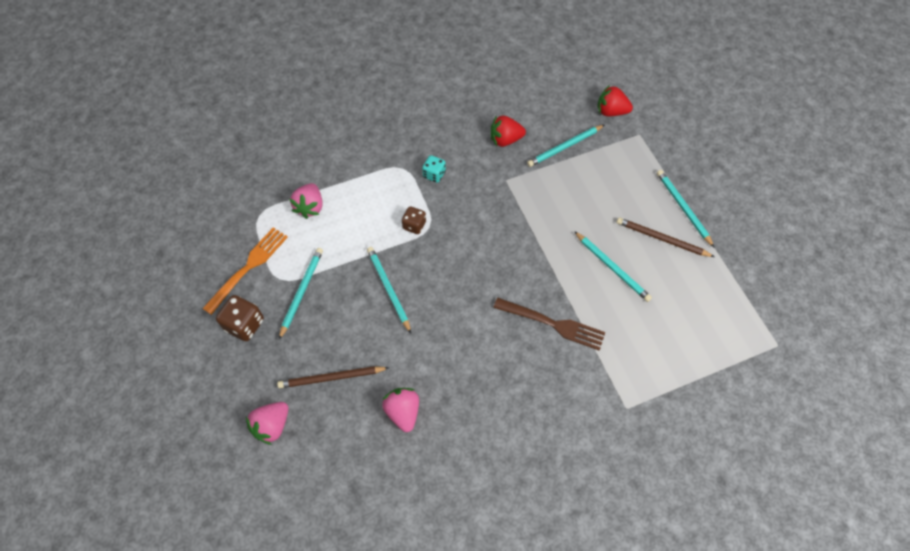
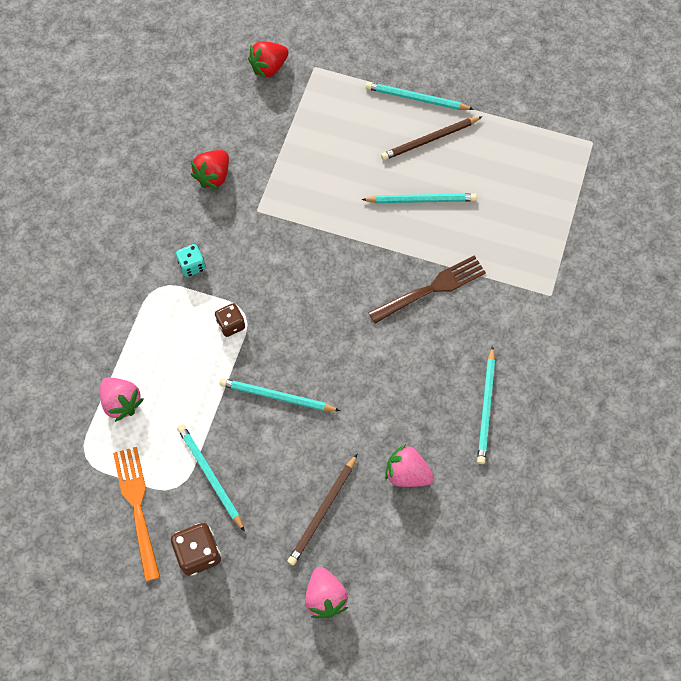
camera: 50 degrees left, 5 degrees up
turquoise pencil [527,125,604,167] -> turquoise pencil moved to [477,346,495,464]

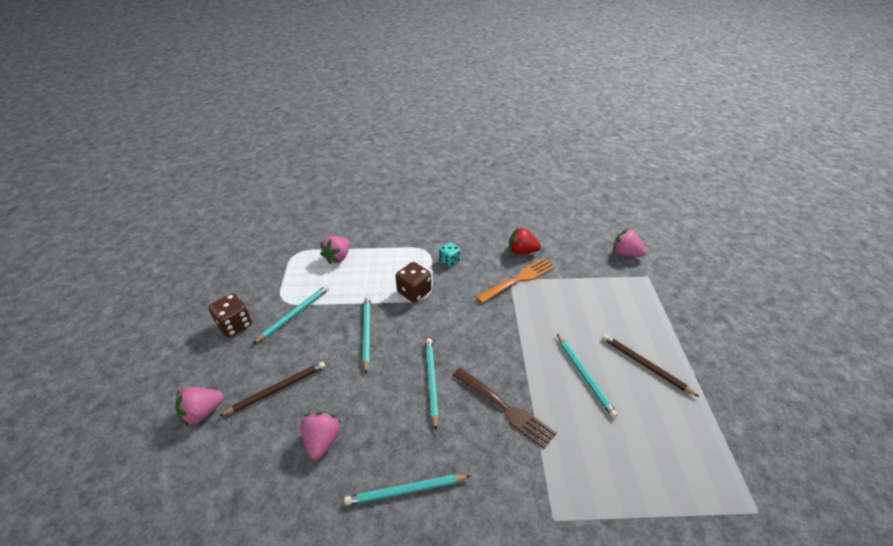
camera: 70 degrees right, 25 degrees down
orange fork [113,447,160,582] -> orange fork moved to [476,258,555,303]
brown dice [215,303,245,337] -> brown dice [396,262,432,302], size x1.53
red strawberry [248,41,289,78] -> pink strawberry [613,229,647,257]
brown pencil [287,454,357,565] -> brown pencil turned 135 degrees clockwise [219,361,325,416]
turquoise pencil [366,82,474,110] -> turquoise pencil moved to [426,338,439,430]

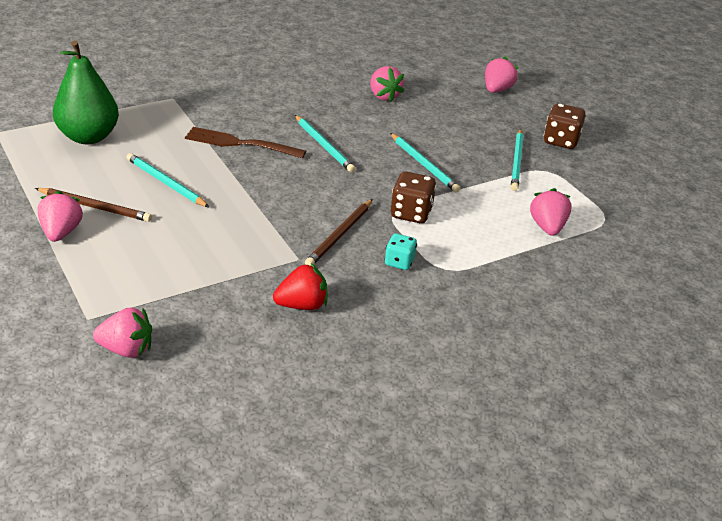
camera: 150 degrees right, 5 degrees down
brown pencil [219,361,325,416] -> brown pencil moved to [305,199,373,266]
turquoise pencil [344,474,470,506] -> none
orange fork [476,258,555,303] -> none
none -> pink strawberry [38,191,83,242]
none -> green pear [53,40,119,144]

